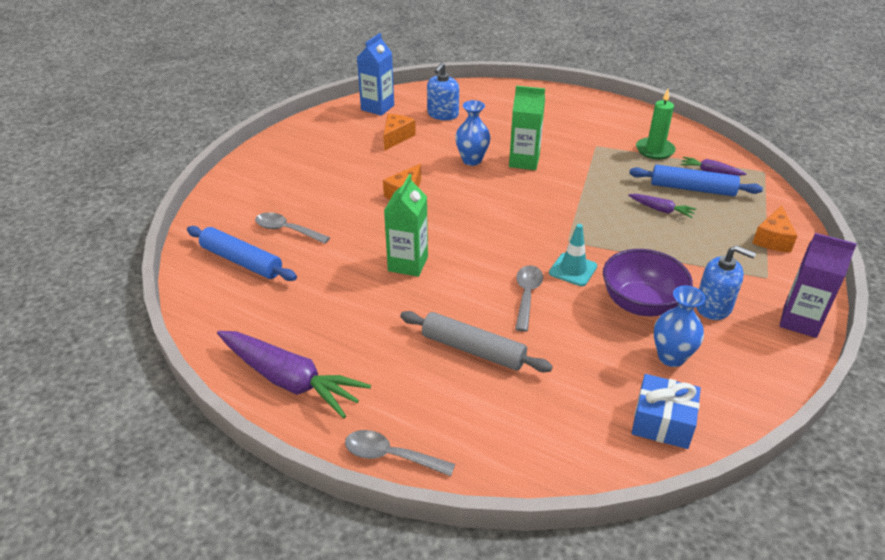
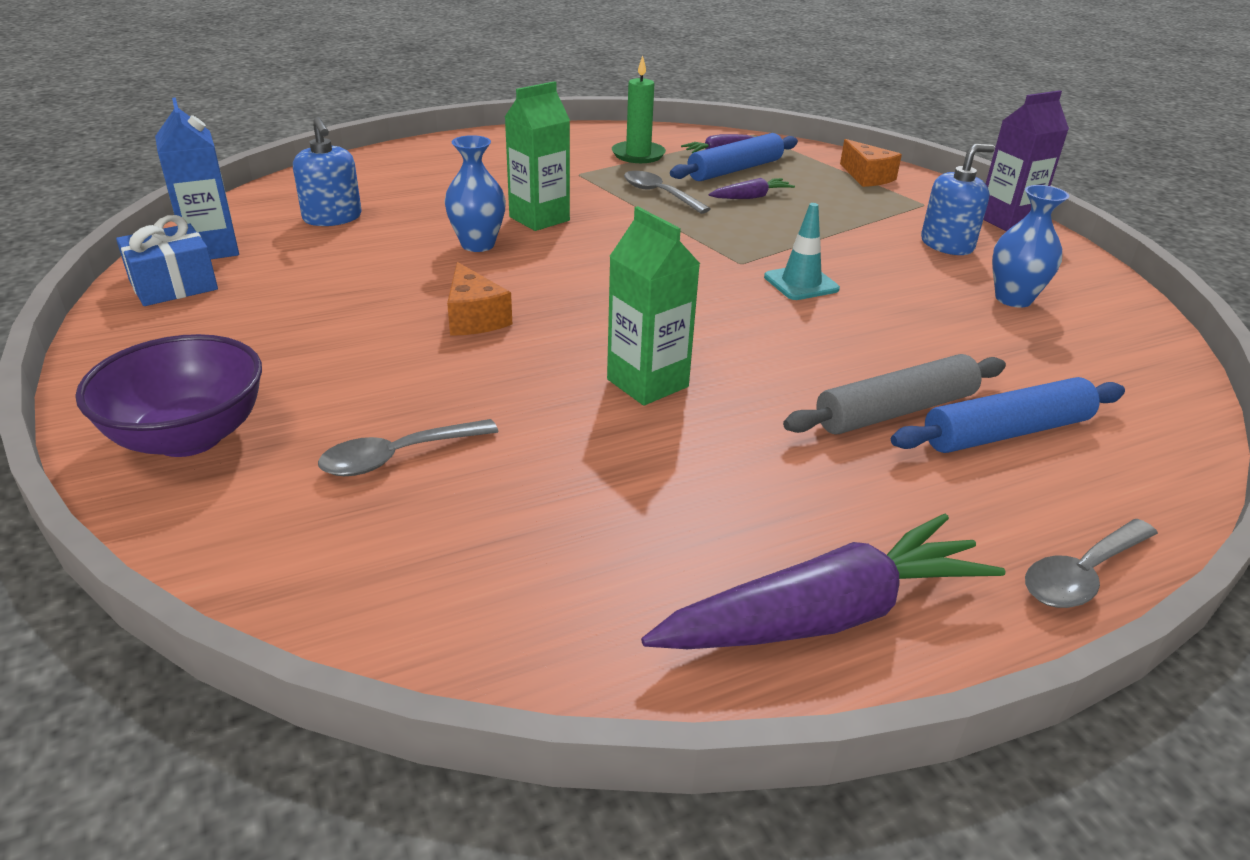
camera: 55 degrees left, 5 degrees down
blue rolling pin [187,226,297,281] -> blue rolling pin moved to [891,377,1125,453]
orange cheese [383,114,416,151] -> none
grey spoon [515,265,543,332] -> grey spoon moved to [624,171,711,214]
purple bowl [603,249,693,316] -> purple bowl moved to [75,334,262,457]
blue gift [632,374,701,449] -> blue gift moved to [116,215,218,306]

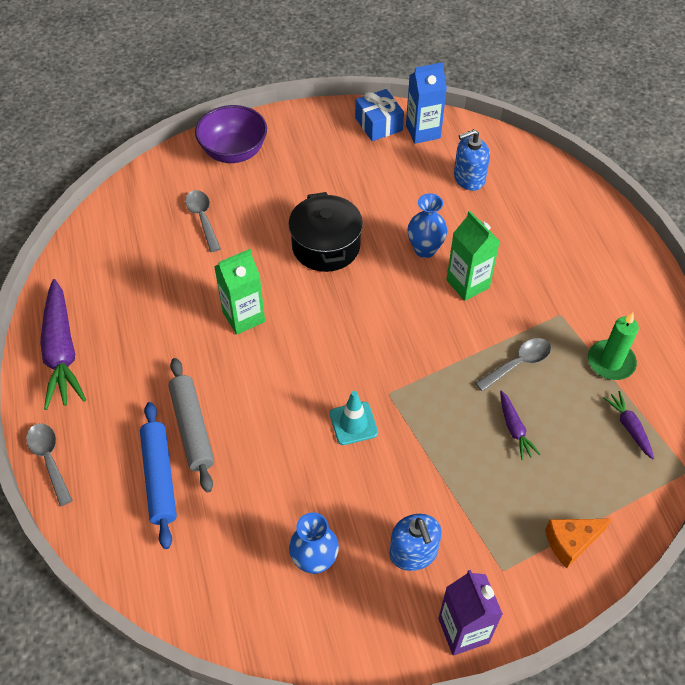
camera: 100 degrees right, 20 degrees up
orange cheese [447,262,512,336] -> black pot [288,192,363,272]
blue rolling pin [670,133,798,181] -> none

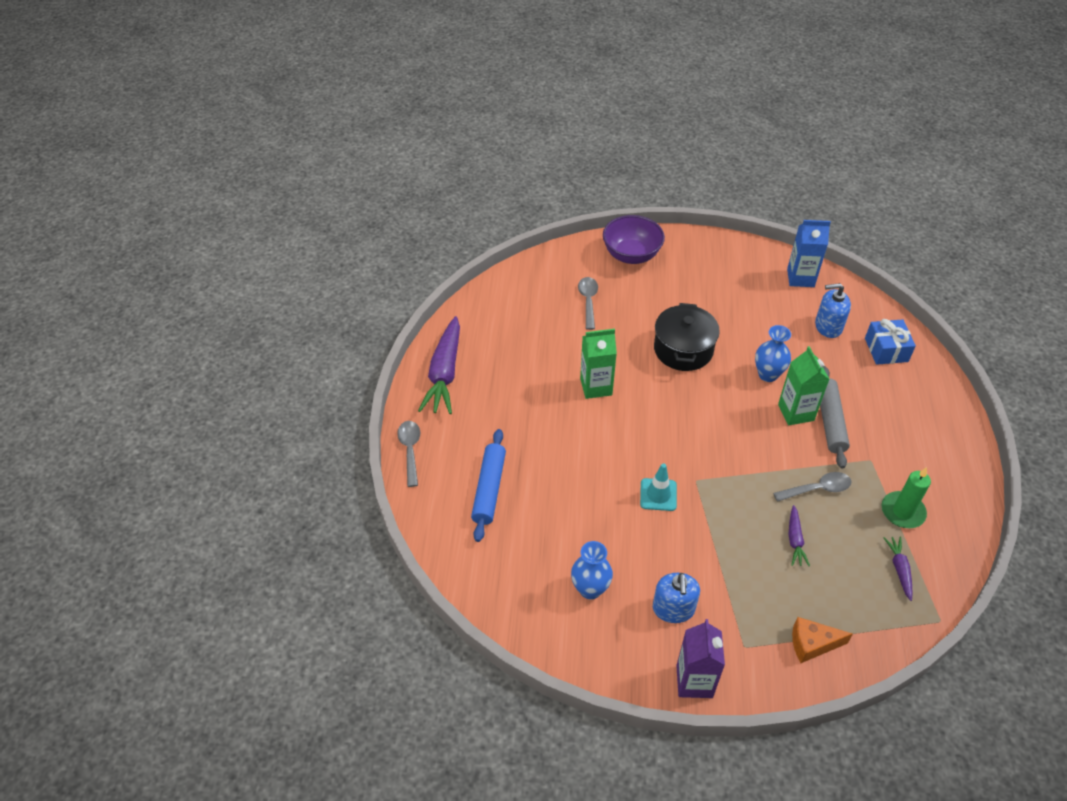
camera: 20 degrees right, 5 degrees down
grey rolling pin [168,358,214,493] -> grey rolling pin moved to [820,366,850,469]
blue gift [355,89,404,141] -> blue gift moved to [865,319,916,365]

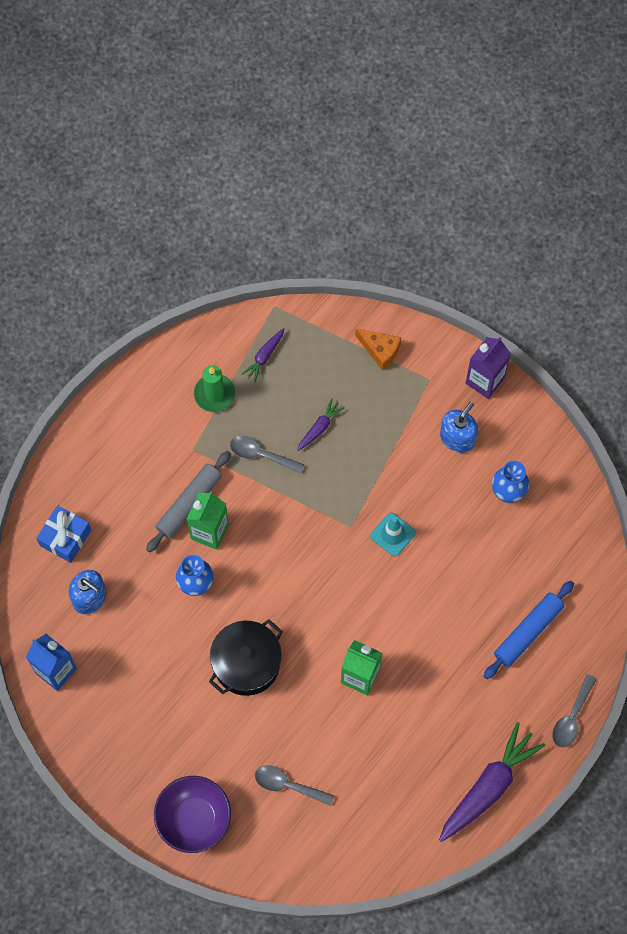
camera: 145 degrees left, 20 degrees up
grey spoon [578,277,598,330] -> grey spoon turned 75 degrees clockwise [255,766,334,806]

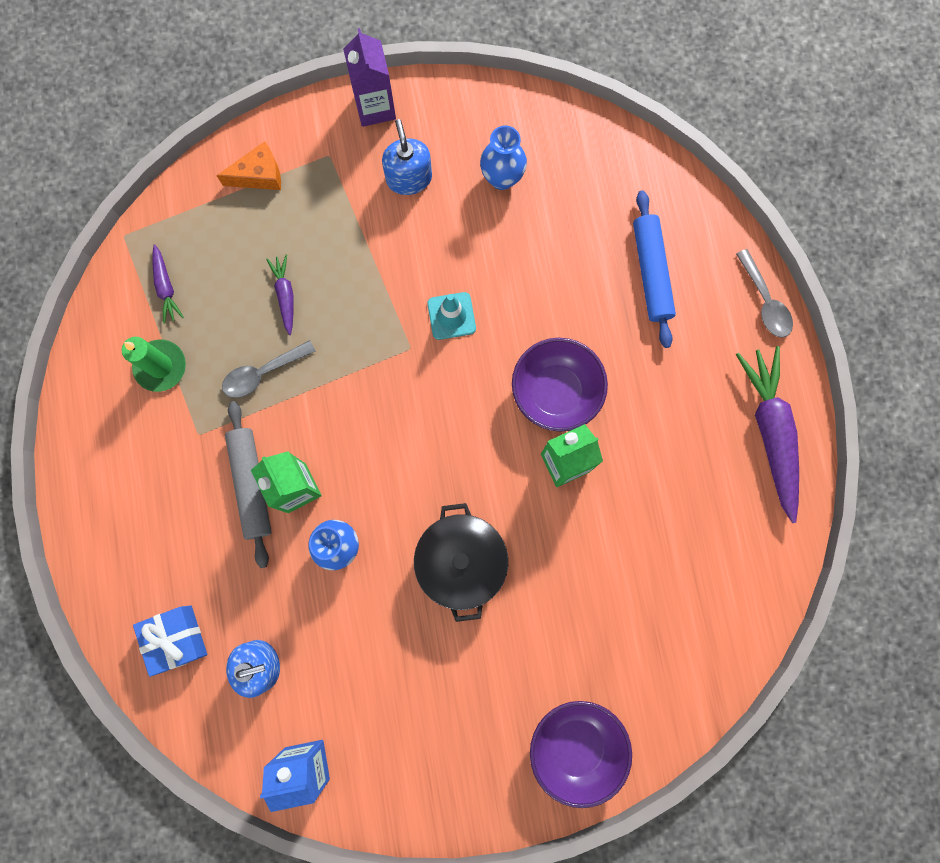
camera: 50 degrees left, 10 degrees up
grey spoon [255,766,334,806] -> none
none -> purple bowl [512,338,608,432]

